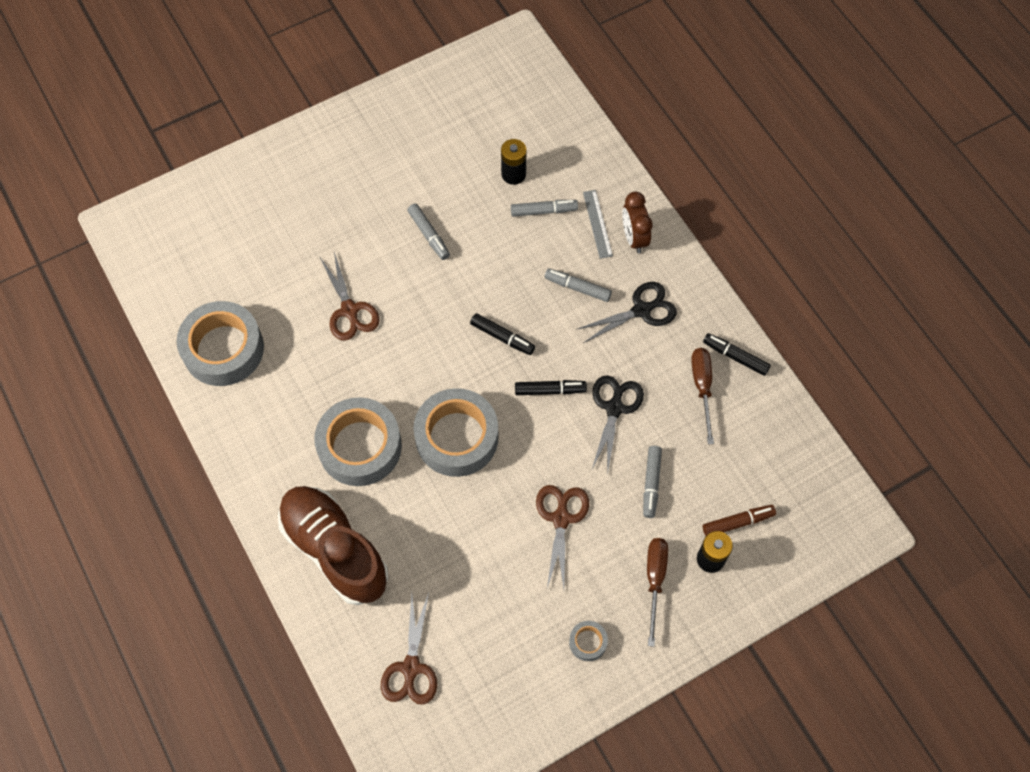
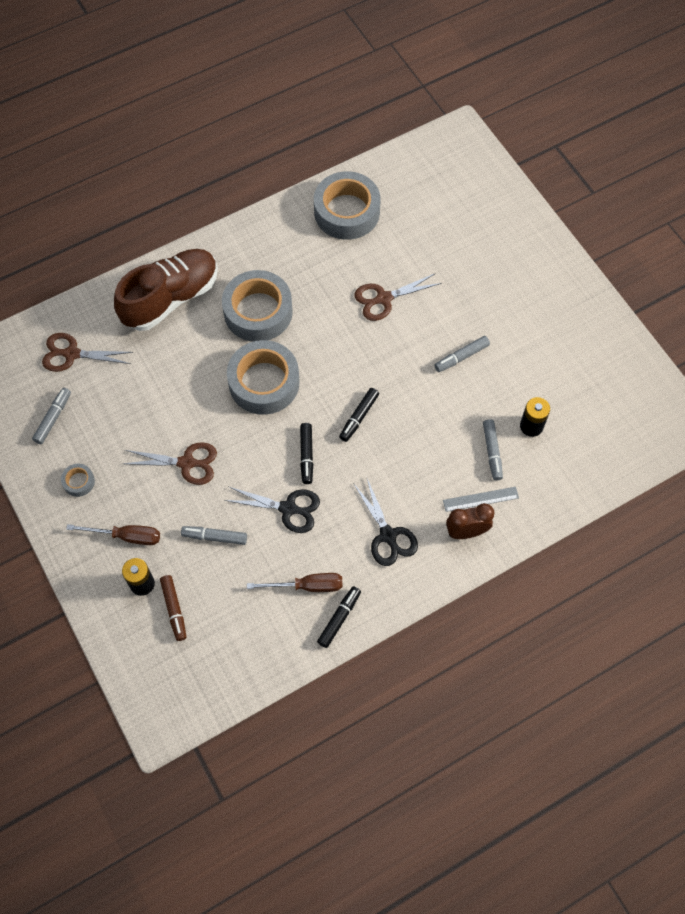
camera: 90 degrees right, 0 degrees up
grey marker [545,268,612,302] -> grey marker moved to [32,388,71,444]

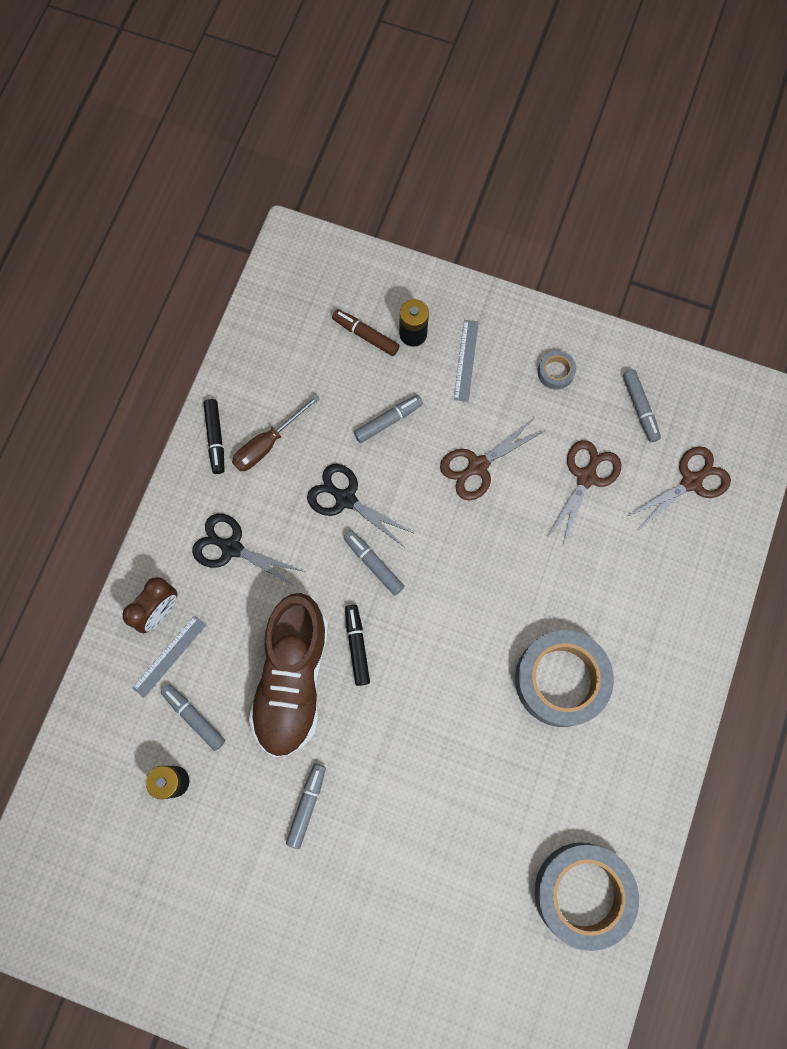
camera: 140 degrees right, 10 degrees up
brown screwdriver [66,524,160,545] -> grey ruler [454,320,479,402]
brown shoe [114,249,218,331] -> brown shoe moved to [249,593,329,757]
black scissors [224,487,320,533] -> black scissors turned 60 degrees clockwise [307,464,415,547]
grey tape [227,340,300,415] -> none
black marker [300,423,313,484] -> grey marker [344,530,404,595]
brown scissors [355,273,441,321] -> brown scissors moved to [547,440,621,545]

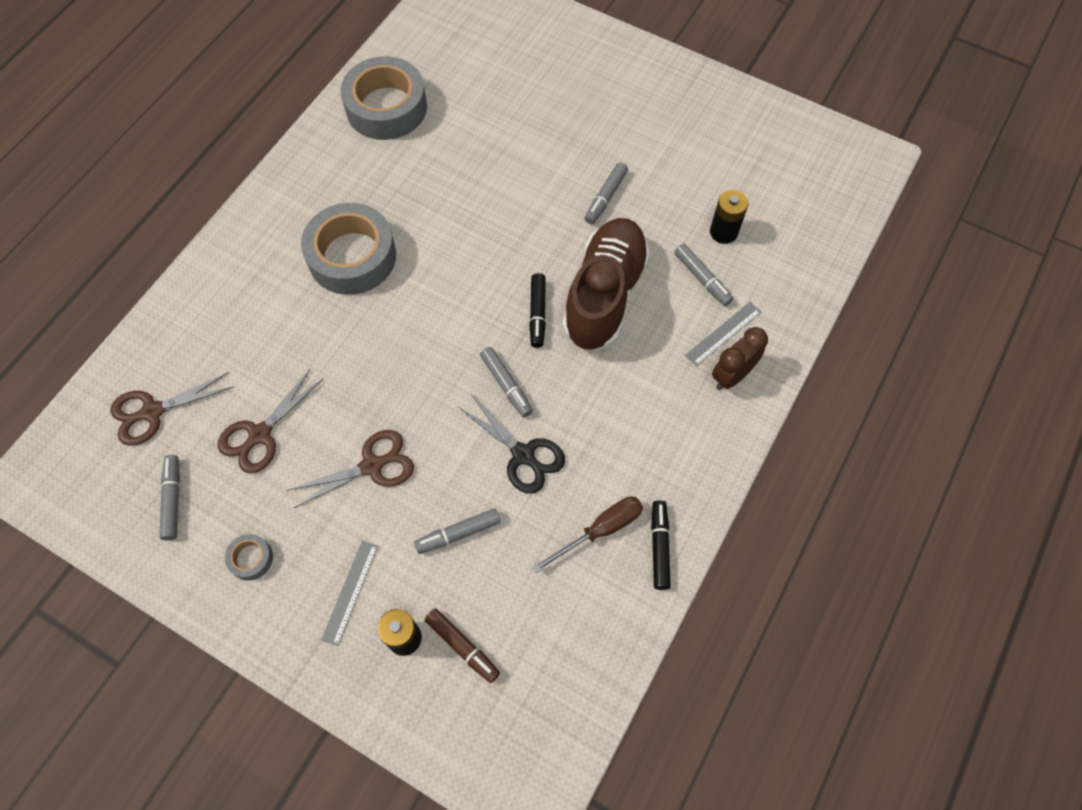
camera: 170 degrees left, 10 degrees down
black scissors [192,514,305,588] -> none

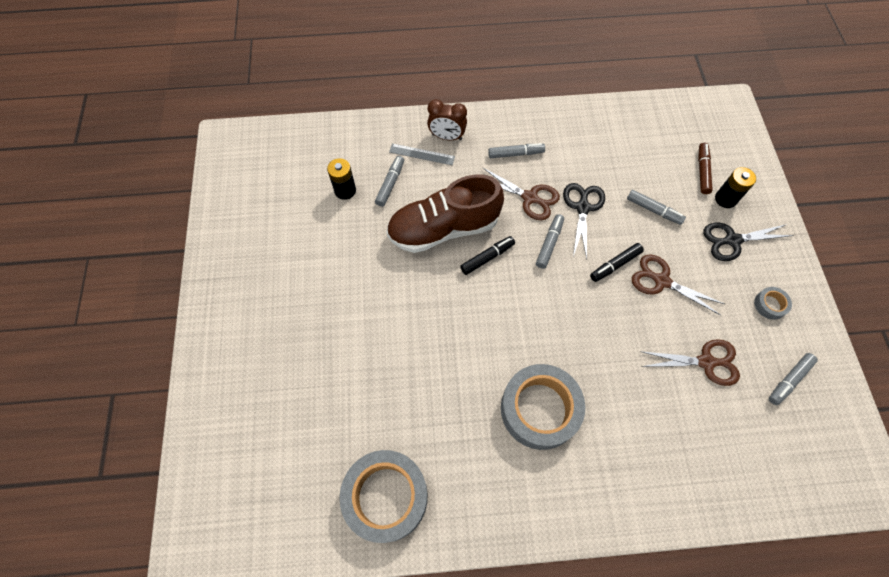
camera: 125 degrees left, 0 degrees up
brown scissors [110,372,233,446] -> brown scissors moved to [482,167,560,220]
grey ruler [321,541,378,646] -> black scissors [703,223,794,261]
brown screwdriver [532,496,643,573] -> none
grey marker [585,162,628,224] -> grey marker moved to [488,143,545,158]
black marker [651,500,671,590] -> black marker moved to [590,243,644,282]

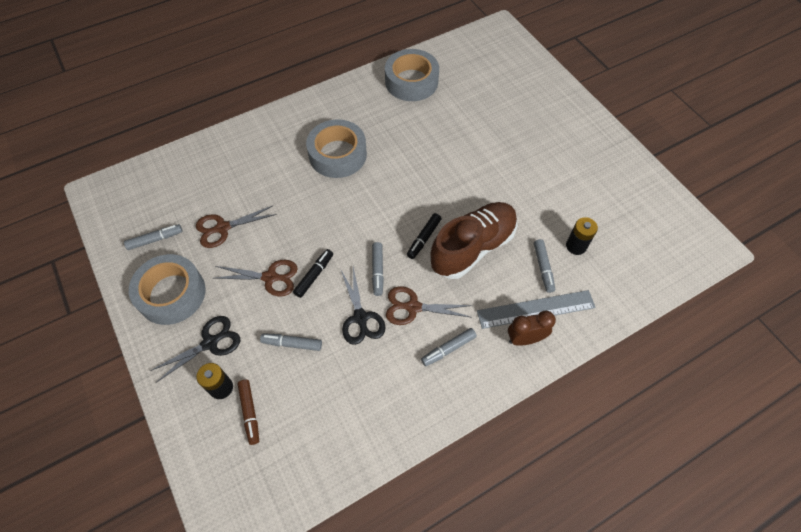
camera: 155 degrees right, 5 degrees down
grey ruler [389,143,455,165] -> grey ruler [477,290,596,329], size x1.71
grey tape [754,287,792,320] -> grey tape [129,254,206,325], size x2.34
grey marker [769,353,818,405] -> grey marker turned 45 degrees clockwise [124,224,182,250]

